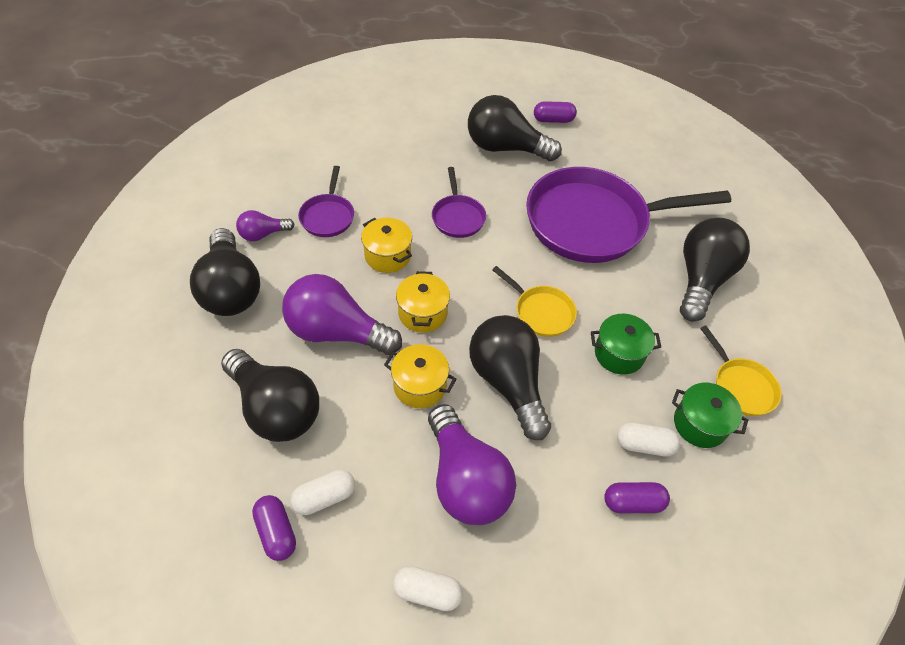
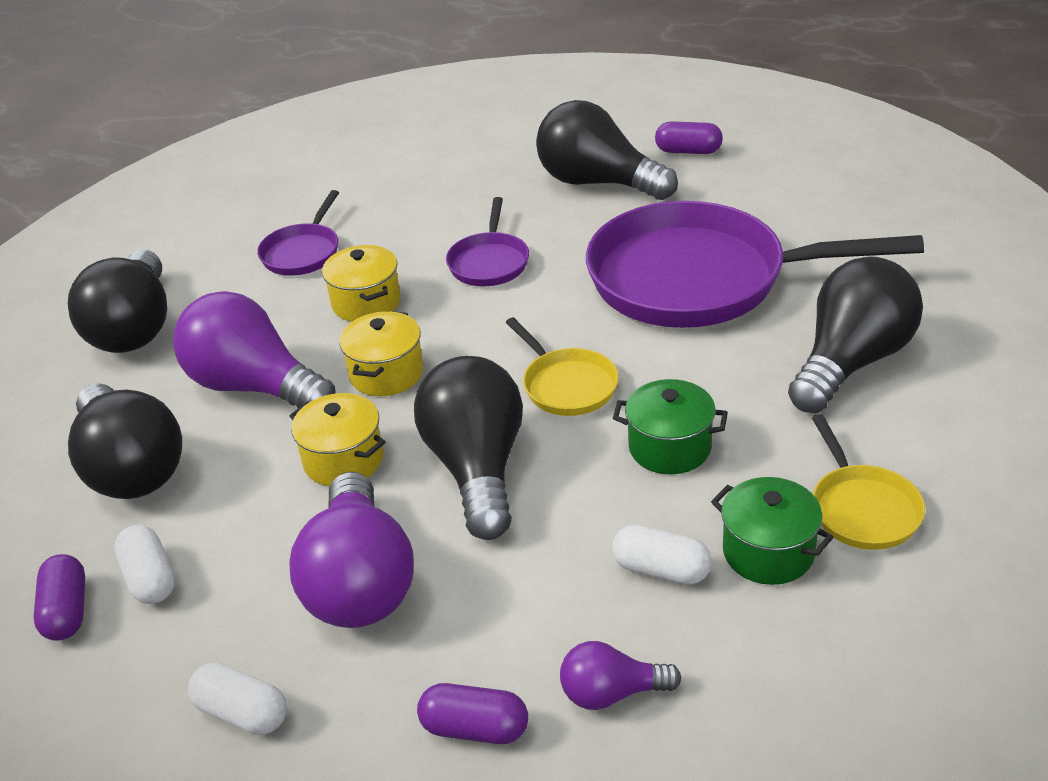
camera: 20 degrees right, 15 degrees down
purple light bulb [236,210,295,241] -> purple light bulb moved to [560,641,681,710]
white capsule [291,470,355,515] -> white capsule turned 75 degrees clockwise [114,525,175,604]
purple capsule [604,482,670,513] -> purple capsule moved to [417,683,528,744]

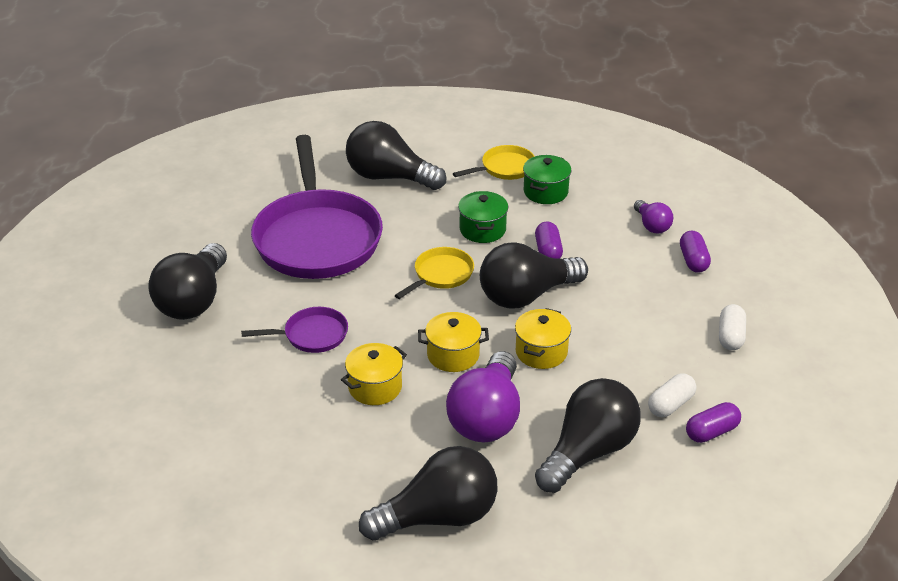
camera: 110 degrees left, 0 degrees up
purple pan [257,190,339,276] -> none
purple light bulb [290,472,414,628] -> none
white capsule [612,525,712,585] -> none
purple capsule [655,121,723,154] -> purple capsule moved to [535,221,563,259]

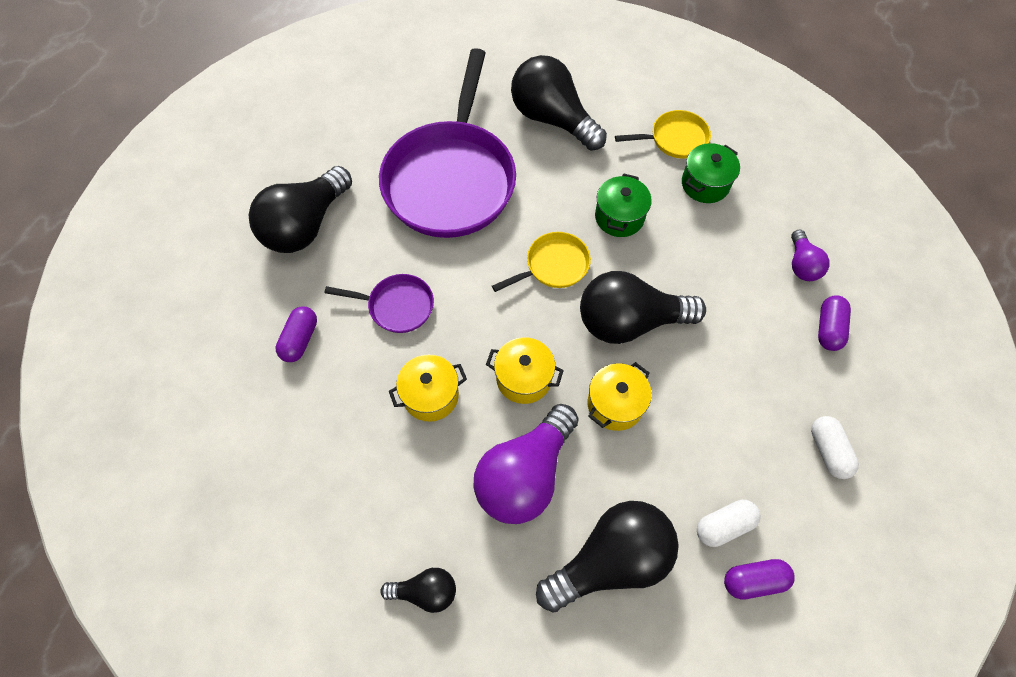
camera: 20 degrees right, 25 degrees up
black light bulb [359,446,497,541] -> black light bulb [380,568,456,613], size x0.51
purple capsule [535,221,563,259] -> purple capsule moved to [275,306,317,362]
white capsule [719,304,746,350] -> white capsule turned 45 degrees counterclockwise [811,416,859,479]

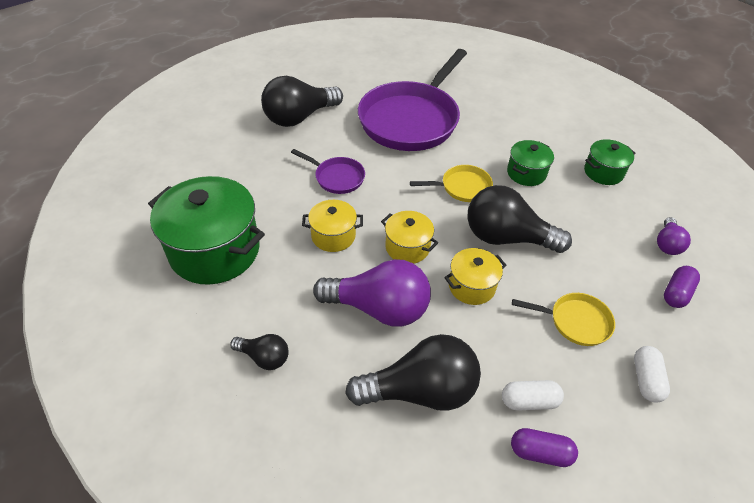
camera: 20 degrees right, 15 degrees down
purple capsule [275,306,317,362] -> none
purple light bulb [474,404,579,524] -> purple light bulb turned 135 degrees counterclockwise [313,259,431,326]
black light bulb [511,55,607,151] -> none
yellow pan [615,110,711,159] -> yellow pan moved to [512,293,615,346]
none -> green pot [148,176,265,285]

